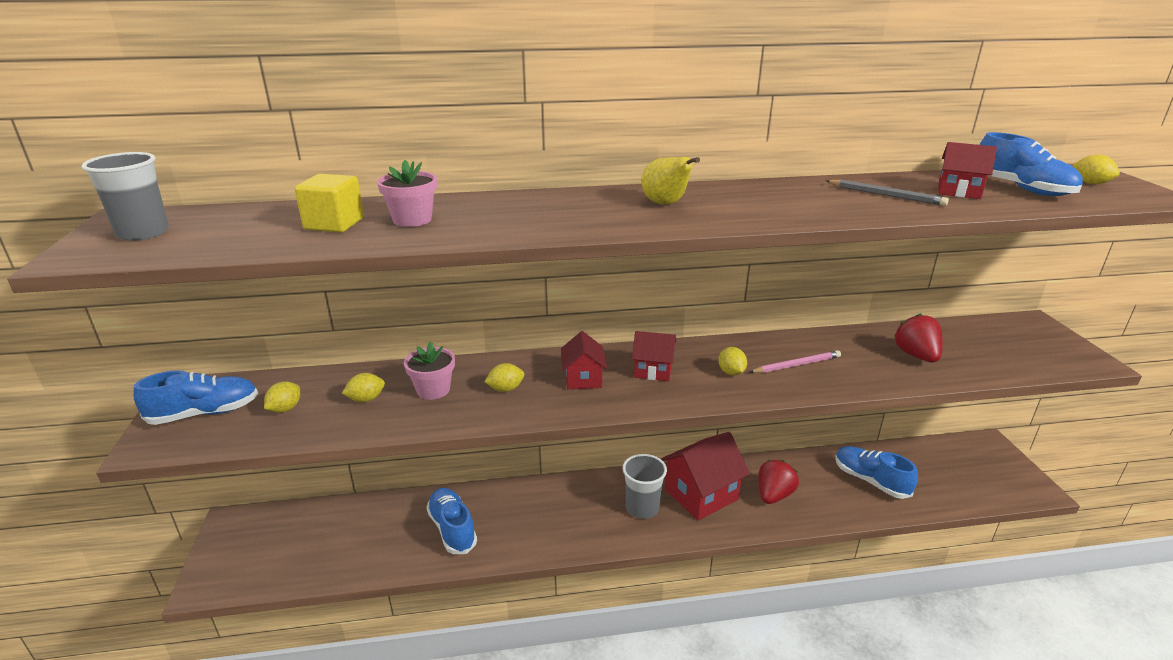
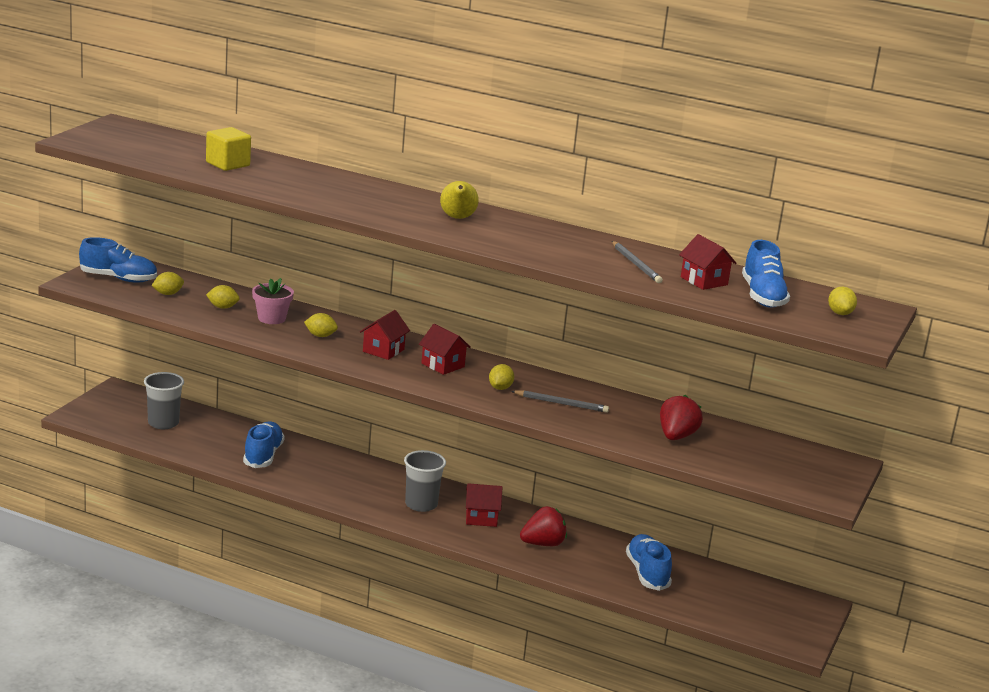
camera: 30 degrees right, 5 degrees down
grey cup [82,152,169,241] -> grey cup moved to [144,372,184,429]
pink flower pot [377,160,437,227] -> none
red house [661,432,750,521] -> red house [466,483,502,527], size x0.58
pink pencil [750,350,841,373] -> grey pencil [511,390,609,413]

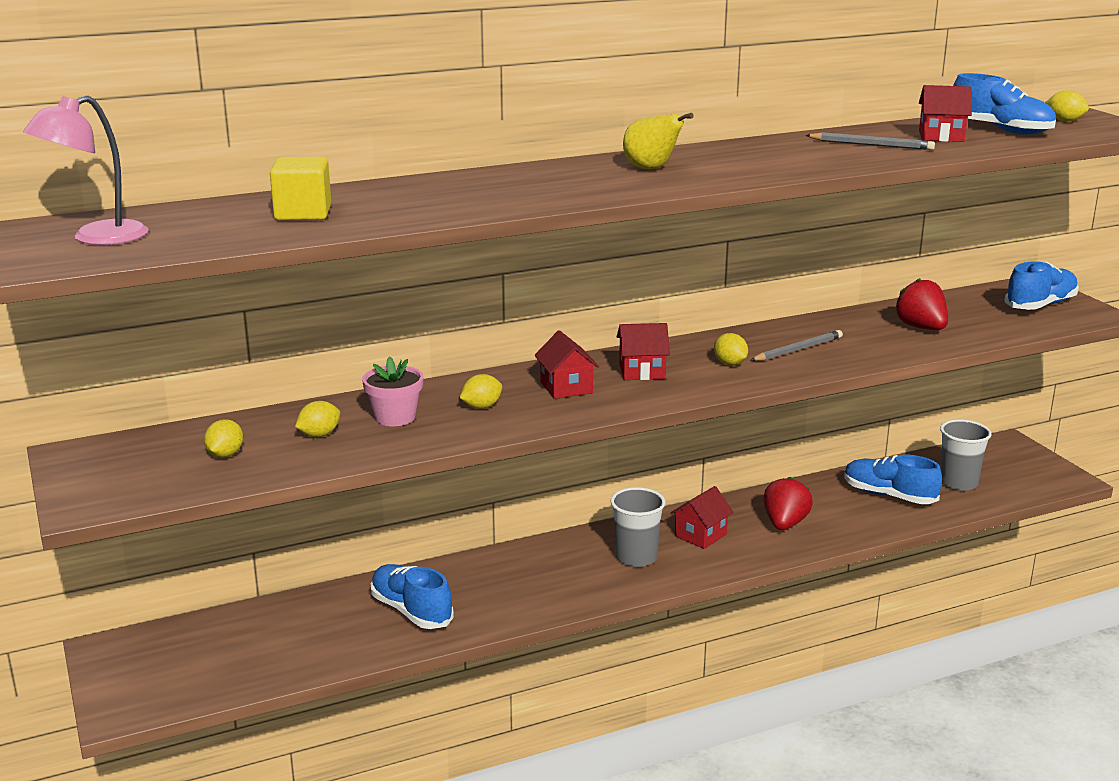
camera: 45 degrees left, 0 degrees up
blue shoe [79,237,157,282] -> blue shoe moved to [1005,261,1079,310]
grey cup [144,372,184,429] -> grey cup moved to [940,419,991,491]
none -> pink lamp [23,95,149,245]

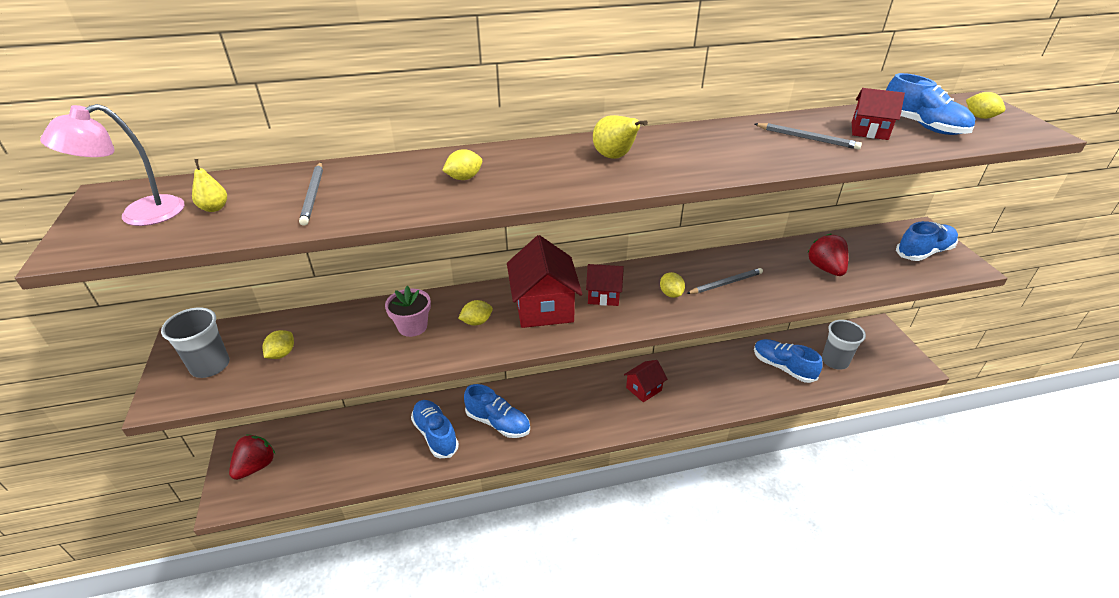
camera: 10 degrees right, 15 degrees up
yellow cube [270,157,331,220] -> grey pencil [299,162,323,226]
yellow lemon [295,401,340,437] -> yellow lemon moved to [442,149,482,180]
red house [534,330,599,399] -> red house [507,235,582,328], size x1.74
grey cup [611,487,665,567] -> grey cup moved to [161,307,229,378]
red strawberry [763,476,813,530] -> red strawberry moved to [229,434,275,480]
none -> yellow pear [192,159,227,212]
none -> blue shoe [464,384,530,438]

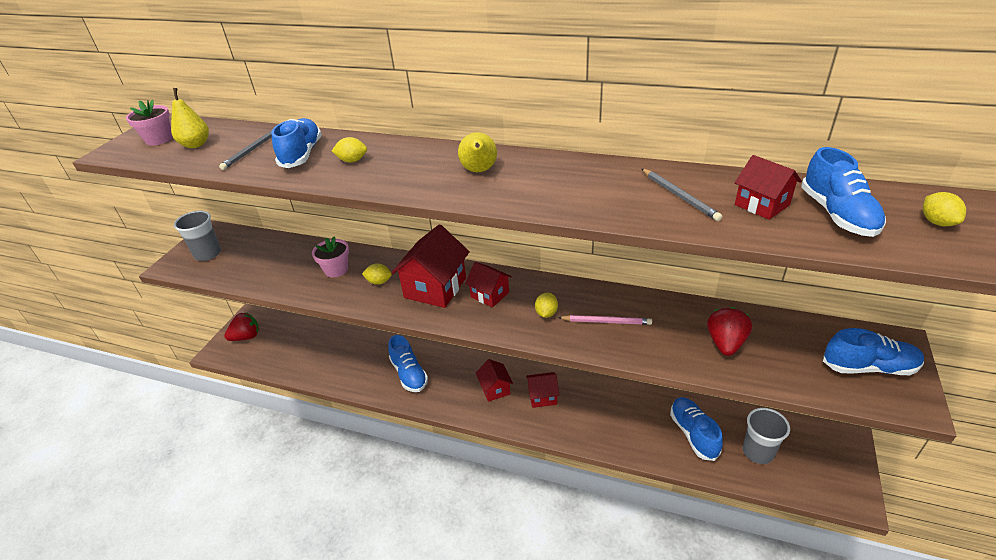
camera: 35 degrees right, 0 degrees up
pink lamp [40,104,185,226] -> pink flower pot [126,99,173,146]
yellow pear [192,159,227,212] -> yellow pear [171,88,209,148], size x1.54
yellow lemon [262,330,294,359] -> none
blue shoe [411,400,459,458] -> blue shoe moved to [271,118,322,168]
grey pencil [686,268,763,294] -> pink pencil [558,315,652,325]
none -> red house [476,359,513,402]

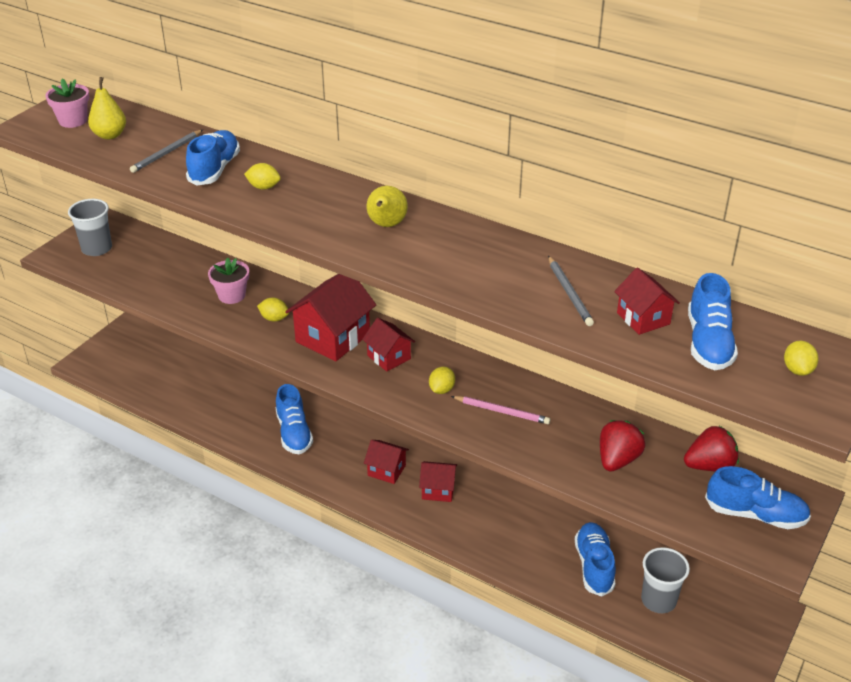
camera: 10 degrees right, 0 degrees up
red strawberry [224,312,259,341] -> red strawberry moved to [684,426,739,471]
red house [476,359,513,402] -> red house turned 60 degrees counterclockwise [364,440,409,484]

